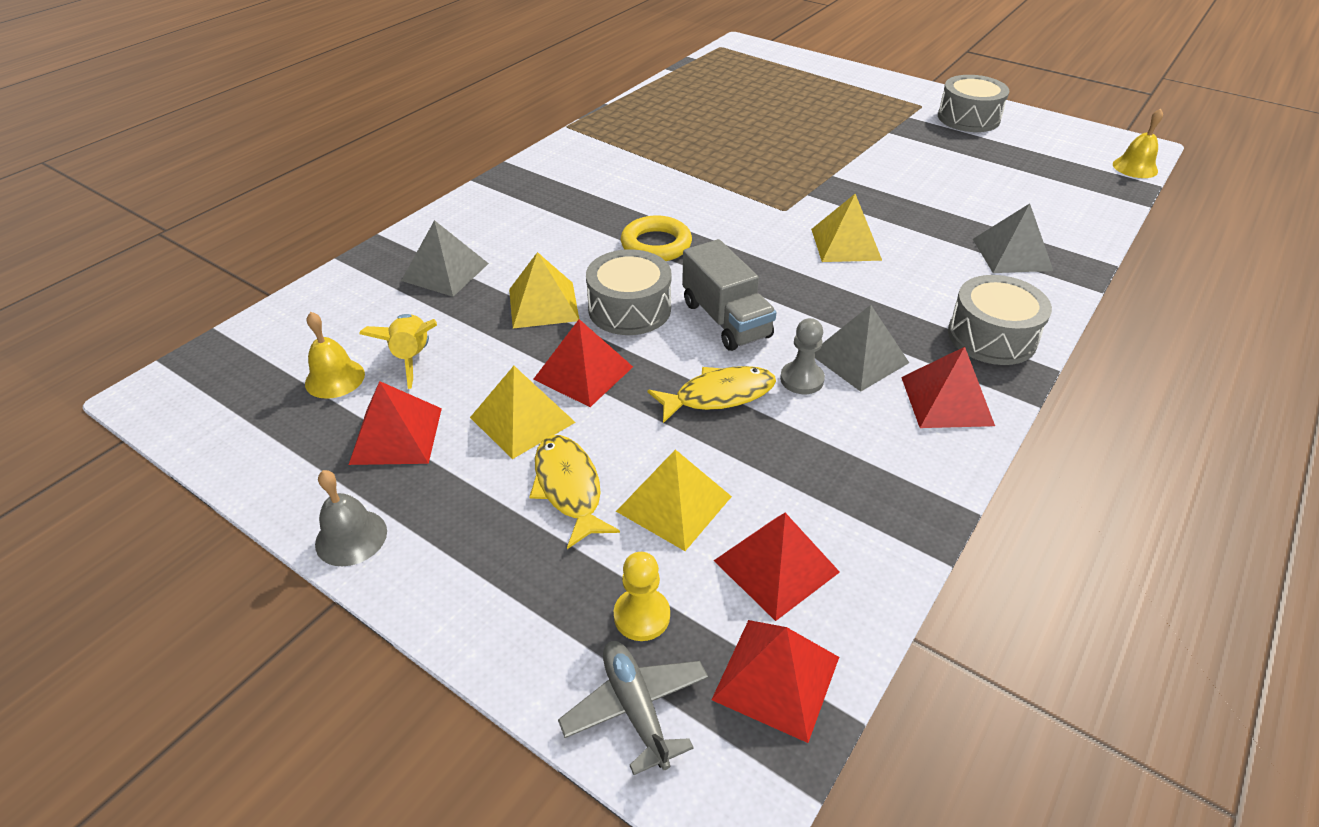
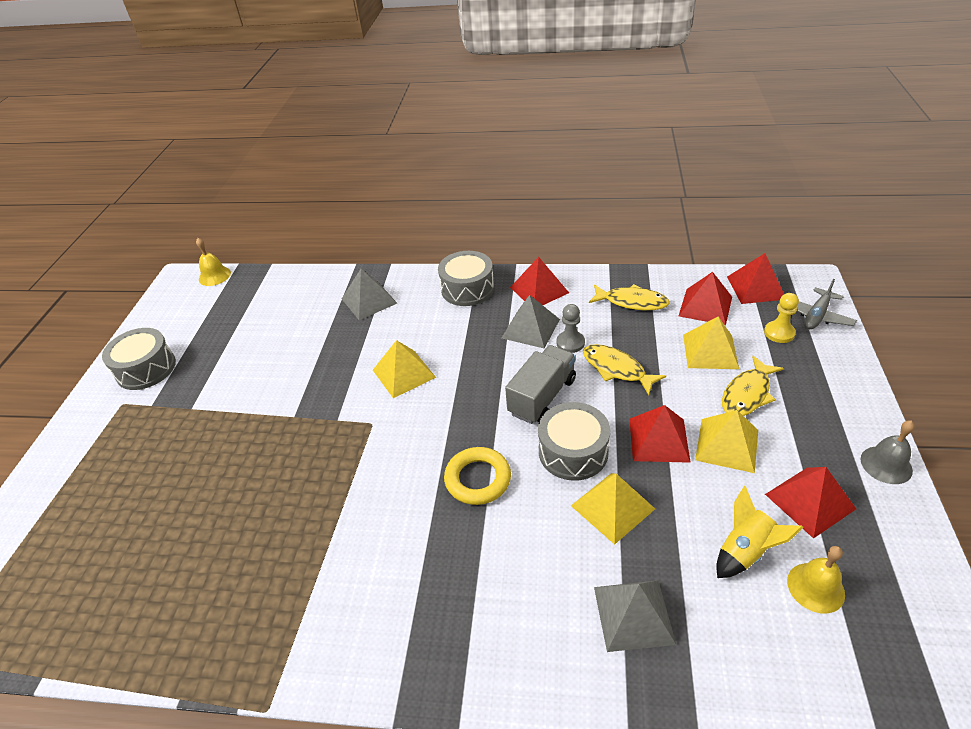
camera: 115 degrees left, 0 degrees up
none -> yellow fish [589,284,670,311]

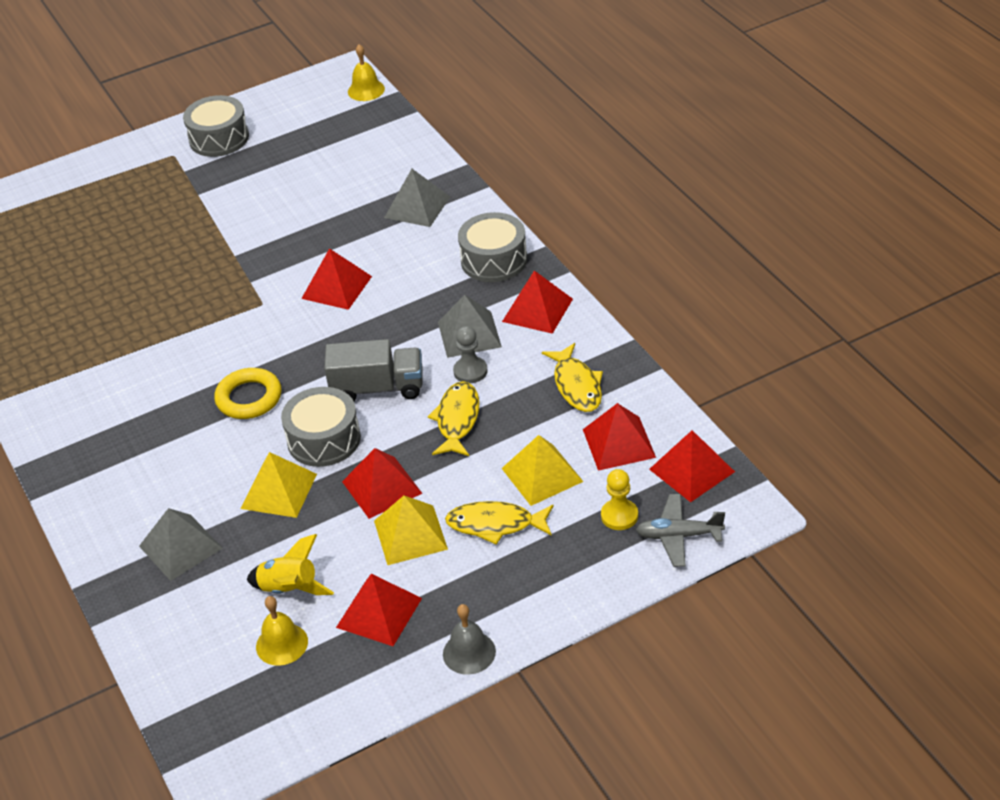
camera: 55 degrees right, 0 degrees up
yellow pyramid [373,340,436,398] -> red pyramid [301,248,372,310]

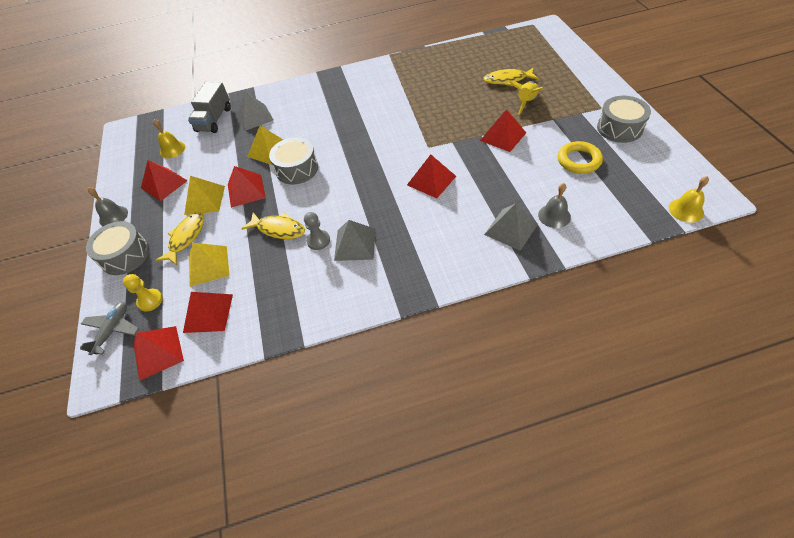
camera: 105 degrees right, 10 degrees up
yellow ring [214,368,282,419] -> yellow ring moved to [558,141,603,174]
yellow rocket [247,534,334,595] -> yellow rocket moved to [509,81,543,115]
grey truck [324,339,423,401] -> grey truck moved to [188,82,231,133]
grey drum [458,212,527,282] -> grey drum moved to [86,221,150,275]
red pyramid [502,271,573,334] -> red pyramid moved to [480,109,526,152]
yellow fish [542,343,603,412] -> yellow fish moved to [483,67,539,86]
none -> grey bell [538,183,571,228]

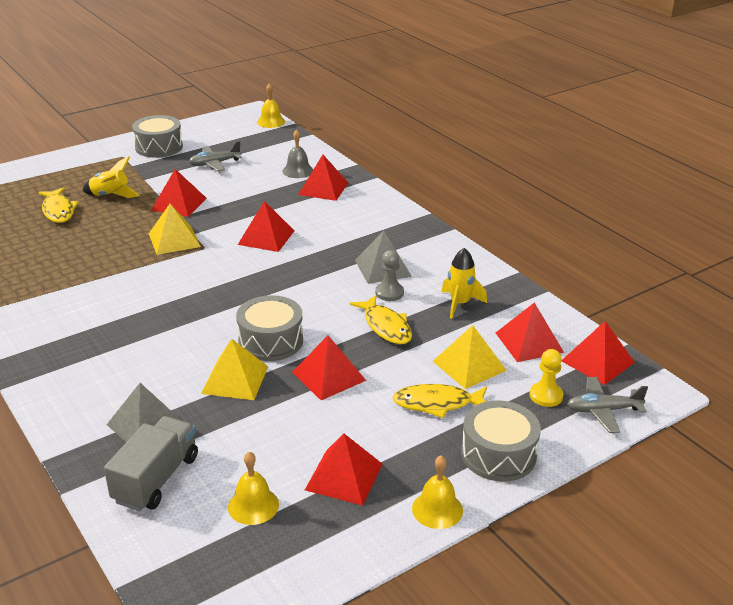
camera: 115 degrees left, 20 degrees down
grey bell [88,187,128,226] -> yellow bell [412,455,463,529]
yellow pyramid [184,176,225,215] -> yellow pyramid moved to [149,204,201,255]
grey truck [188,82,231,133] -> grey truck turned 60 degrees counterclockwise [104,416,198,511]
yellow fish [242,212,305,239] -> yellow fish turned 150 degrees clockwise [350,295,412,344]
grey pyramid [484,203,538,251] -> red pyramid [298,155,348,201]
yellow ring [558,141,603,174] -> grey plane [189,141,242,171]
none -> yellow rocket [441,248,487,319]

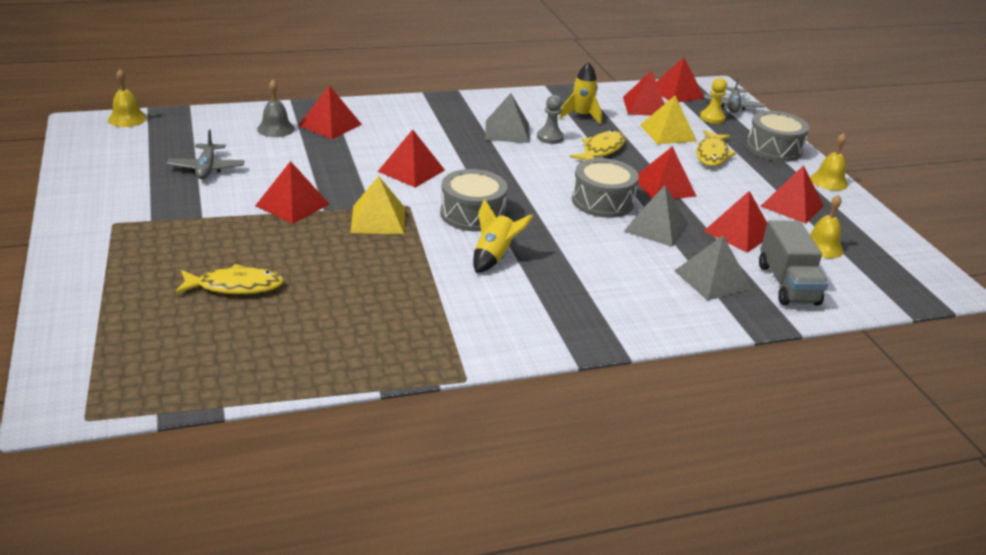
camera: 75 degrees left, 0 degrees up
yellow rocket [83,156,139,198] -> yellow rocket moved to [473,199,533,273]
grey truck [104,416,198,511] -> grey truck turned 135 degrees counterclockwise [759,220,828,305]
grey drum [132,115,183,158] -> grey drum moved to [440,169,508,231]
yellow pyramid [201,339,268,400] -> grey pyramid [624,186,689,247]
yellow fish [350,295,412,344] -> yellow fish turned 45 degrees counterclockwise [570,130,625,160]
none -> red pyramid [704,191,767,253]

